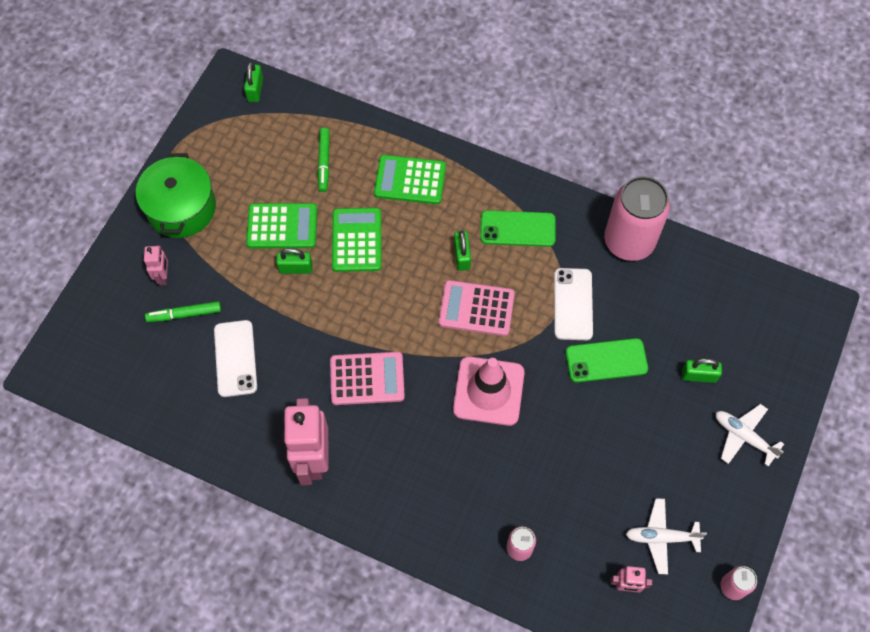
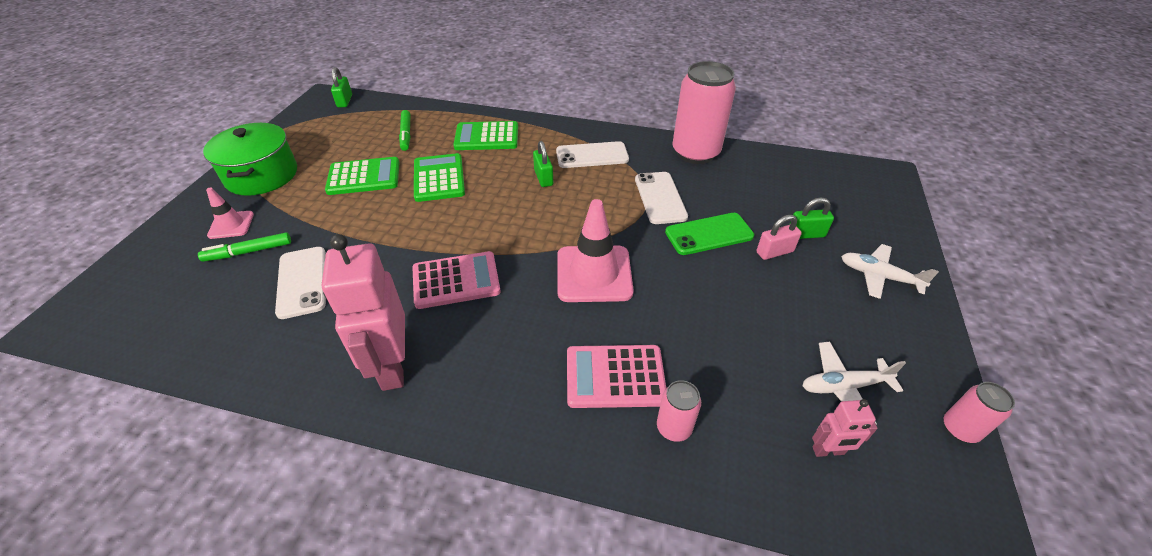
camera: 10 degrees left, 20 degrees down
pink robot [144,246,168,285] -> pink traffic cone [206,188,254,239]
green padlock [276,248,313,274] -> none
pink calculator [439,280,515,336] -> pink calculator moved to [567,345,666,408]
green phone [480,210,556,247] -> white phone [556,141,629,168]
none -> pink padlock [756,215,802,260]

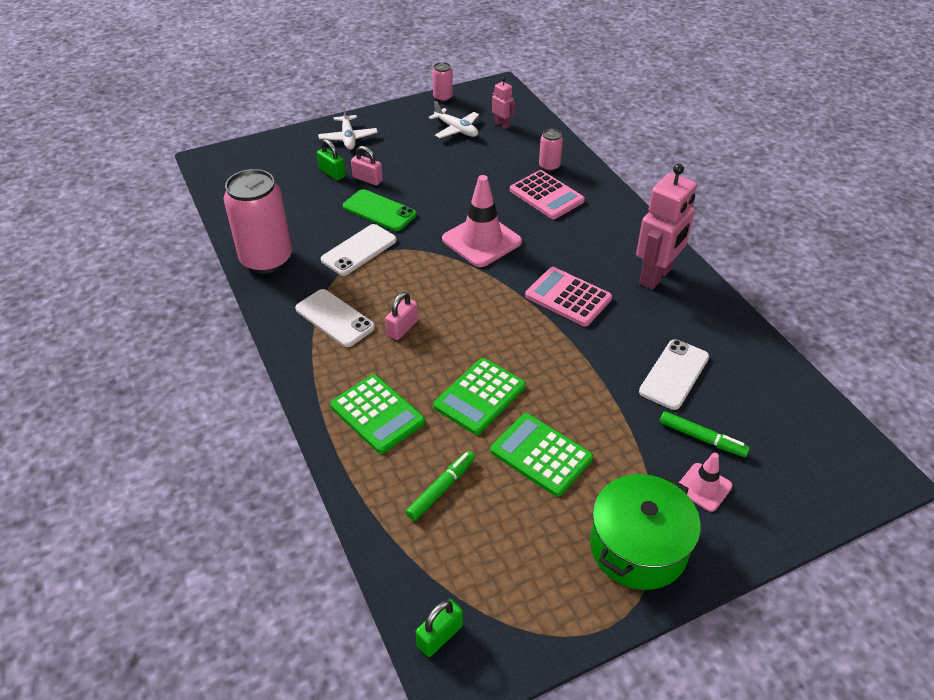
camera: 130 degrees left, 0 degrees up
green padlock [533,141,553,187] -> pink padlock [385,292,418,340]

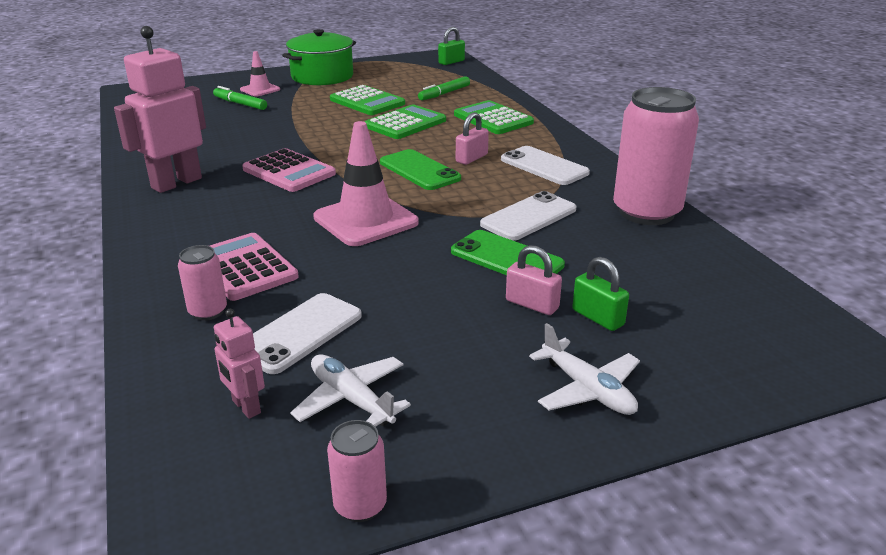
camera: 175 degrees left, 15 degrees down
white plane [318,104,378,150] -> white plane turned 150 degrees clockwise [529,323,640,415]
white phone [639,339,709,410] -> white phone moved to [253,293,362,374]
none -> green phone [380,149,461,190]

